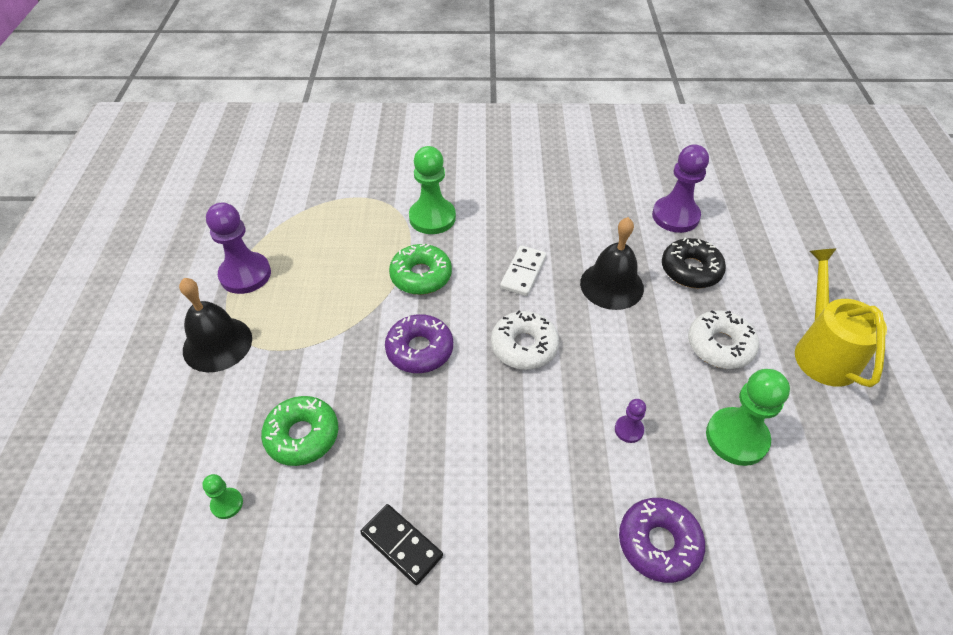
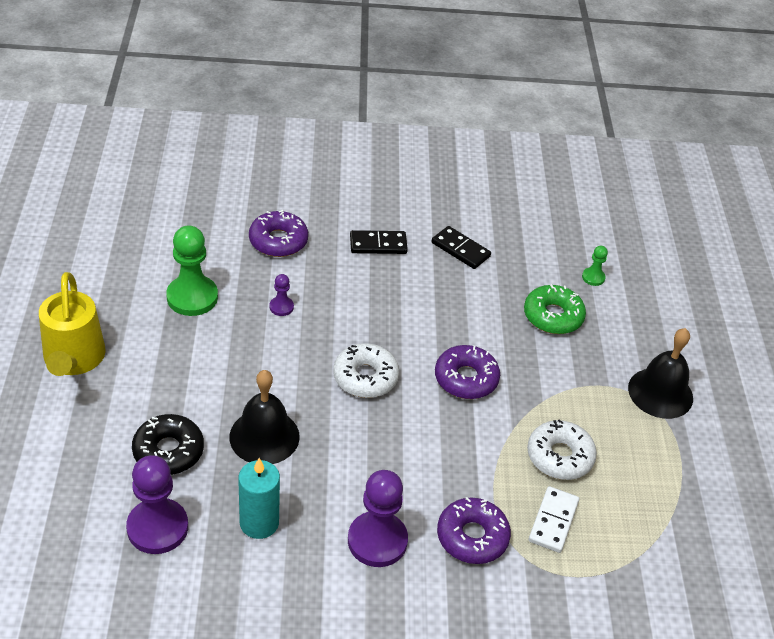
camera: 175 degrees right, 5 degrees down
purple pawn [206,202,271,294] -> purple pawn moved to [348,470,408,567]
green donut [389,244,452,295] -> none
green pawn [409,146,456,234] -> purple donut [437,497,511,564]
white domino [500,245,547,296] -> white domino moved to [528,486,579,553]
white donut [688,310,759,369] -> white donut moved to [527,420,597,480]
none -> turquoise candle [238,458,280,539]
none -> black domino [350,230,408,254]

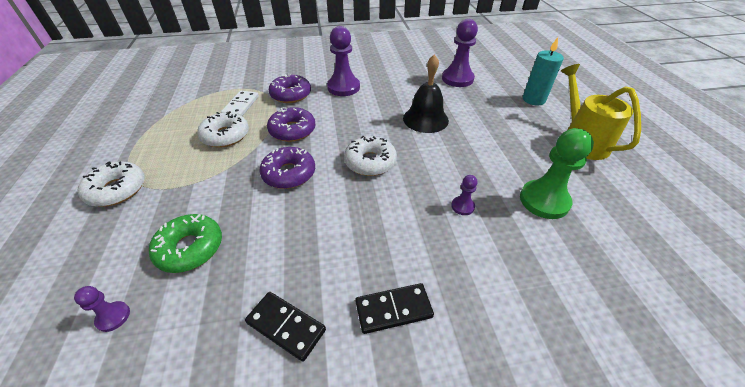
camera: 175 degrees right, 0 degrees up
black donut [132,414,204,475] -> none
turquoise candle [238,458,280,539] -> turquoise candle moved to [523,37,564,106]
purple donut [249,210,308,257] -> purple donut moved to [267,107,316,142]
green pawn [582,246,608,286] -> purple pawn [74,286,130,332]
black bell [628,328,693,419] -> white donut [78,161,145,207]

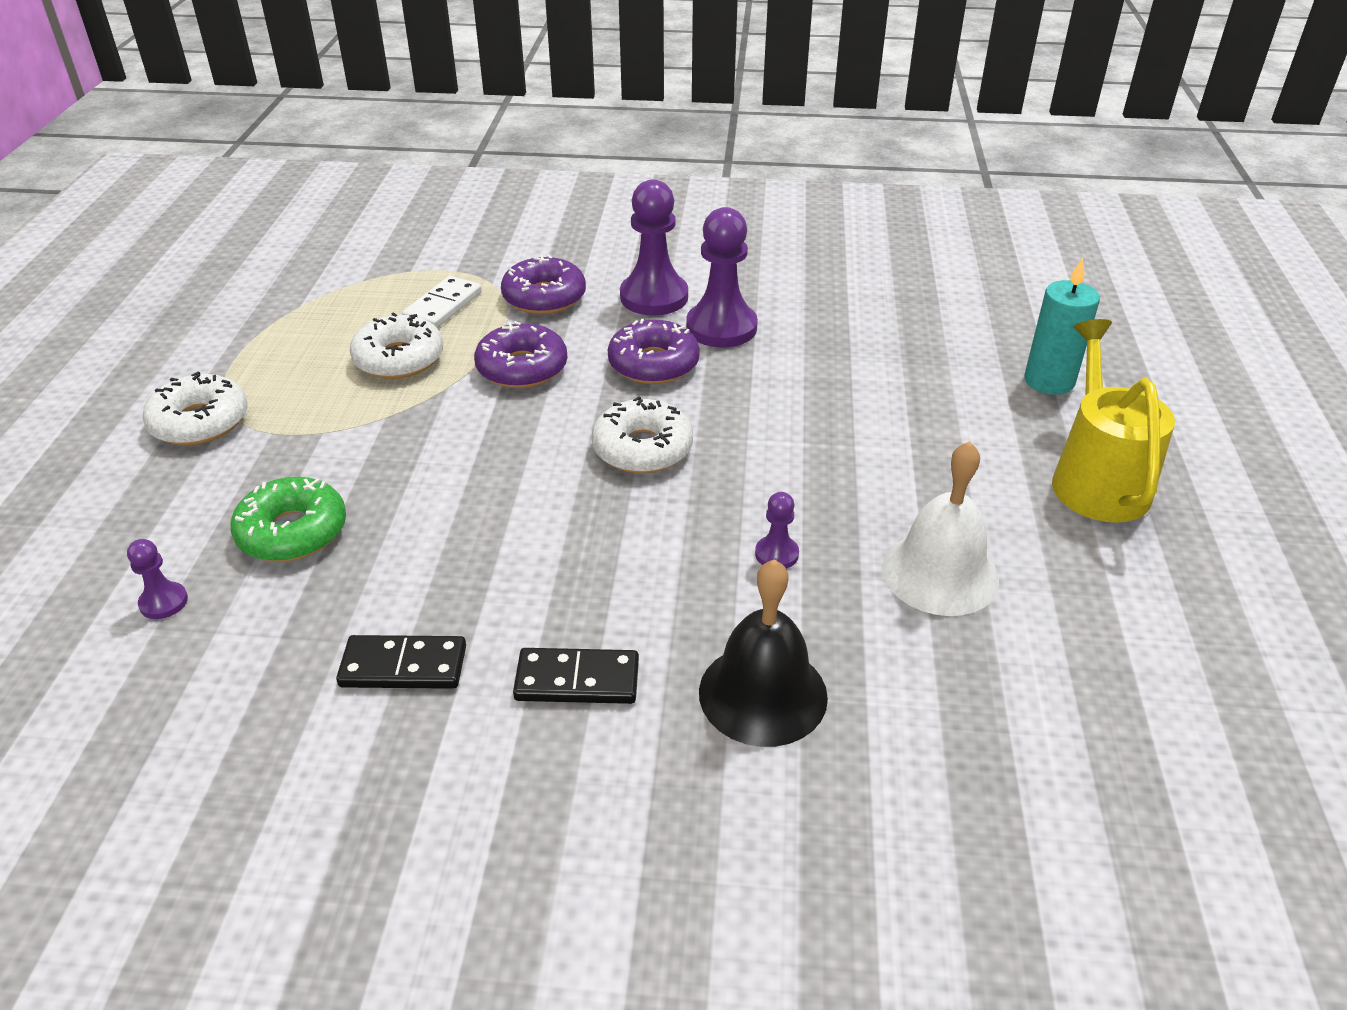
camera: 15 degrees right, 5 degrees down
black domino [245,292,326,362] -> black domino turned 45 degrees counterclockwise [336,635,466,689]
purple donut [259,147,315,189] -> purple donut moved to [608,319,700,384]
black bell [403,54,449,133] -> black bell moved to [699,559,828,747]
purple pawn [442,19,478,87] -> purple pawn moved to [686,207,758,348]
green pawn [520,128,594,219] -> white bell [882,441,999,616]

